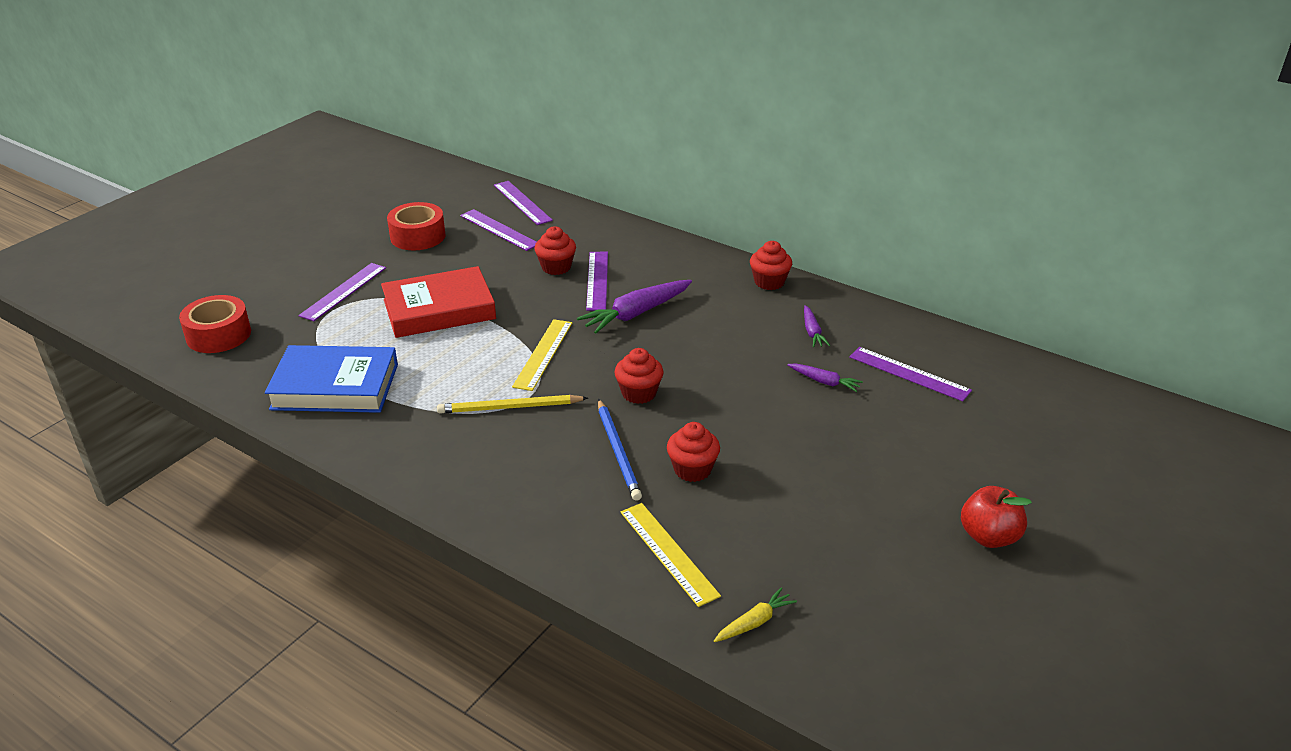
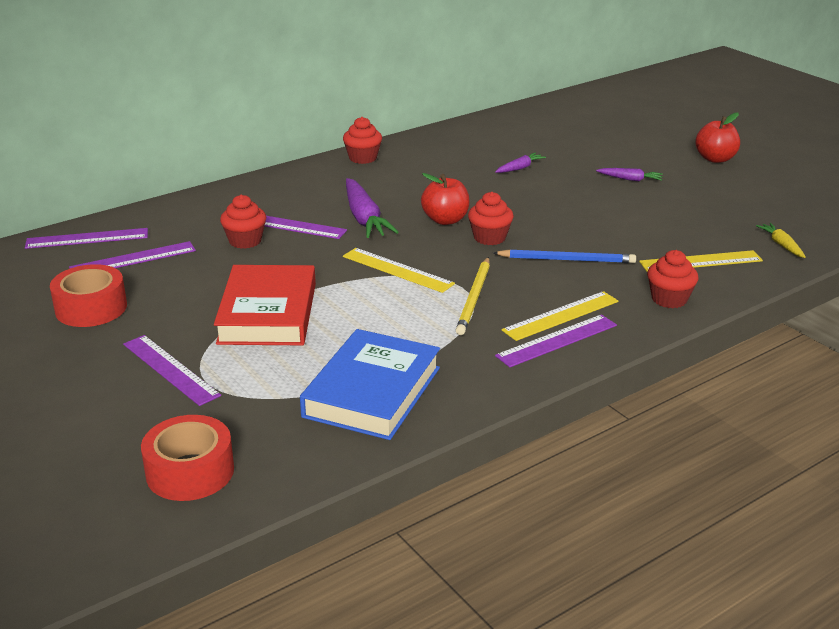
camera: 70 degrees left, 5 degrees down
red cupcake [667,422,720,482] -> red cupcake moved to [647,250,699,308]
purple carrot [804,305,830,347] -> purple carrot moved to [596,168,663,181]
purple ruler [849,347,972,401] -> purple ruler moved to [495,314,617,367]
none -> red apple [421,173,469,225]
none -> yellow ruler [502,291,619,341]

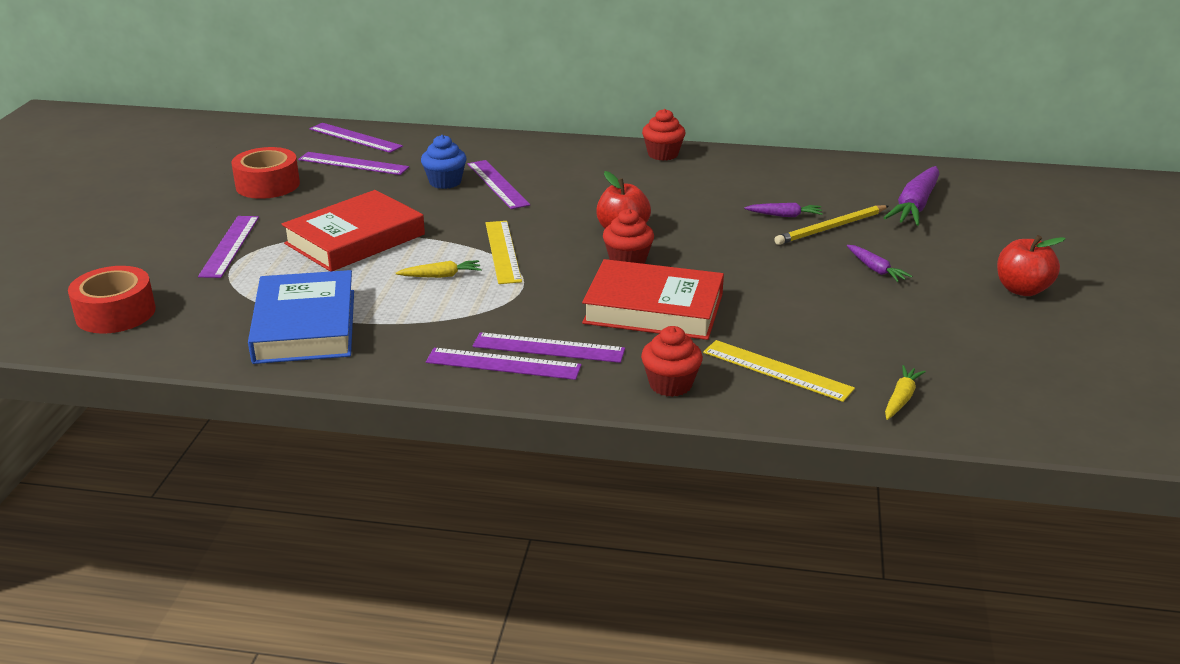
camera: 45 degrees right, 0 degrees up
red cupcake [220,195,266,249] -> blue cupcake [421,135,467,189]
blue book [300,329,440,440] -> blue book turned 75 degrees counterclockwise [248,270,354,364]
purple carrot [346,178,399,238] -> purple carrot moved to [884,166,939,226]
yellow pencil [456,257,490,335] -> yellow pencil moved to [774,205,889,245]
blue pencil [493,249,636,263] -> red book [582,259,724,340]
yellow ruler [502,291,619,341] -> purple ruler [473,332,625,363]
none -> yellow carrot [396,260,481,278]

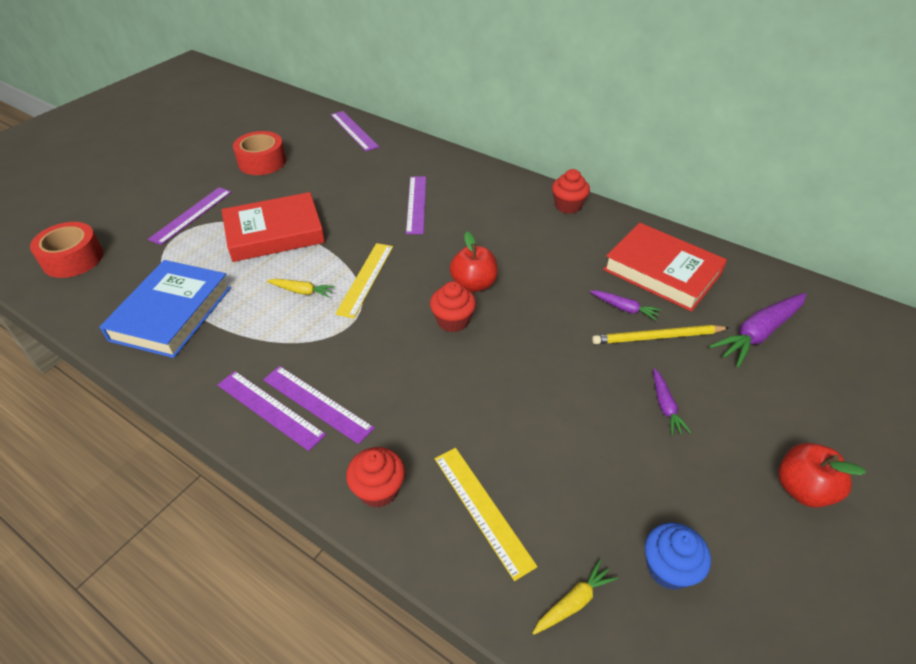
camera: 25 degrees right, 15 degrees up
purple ruler [298,152,409,175] -> none
blue cupcake [421,135,467,189] -> blue cupcake moved to [645,522,711,590]
red book [582,259,724,340] -> red book moved to [603,223,727,312]

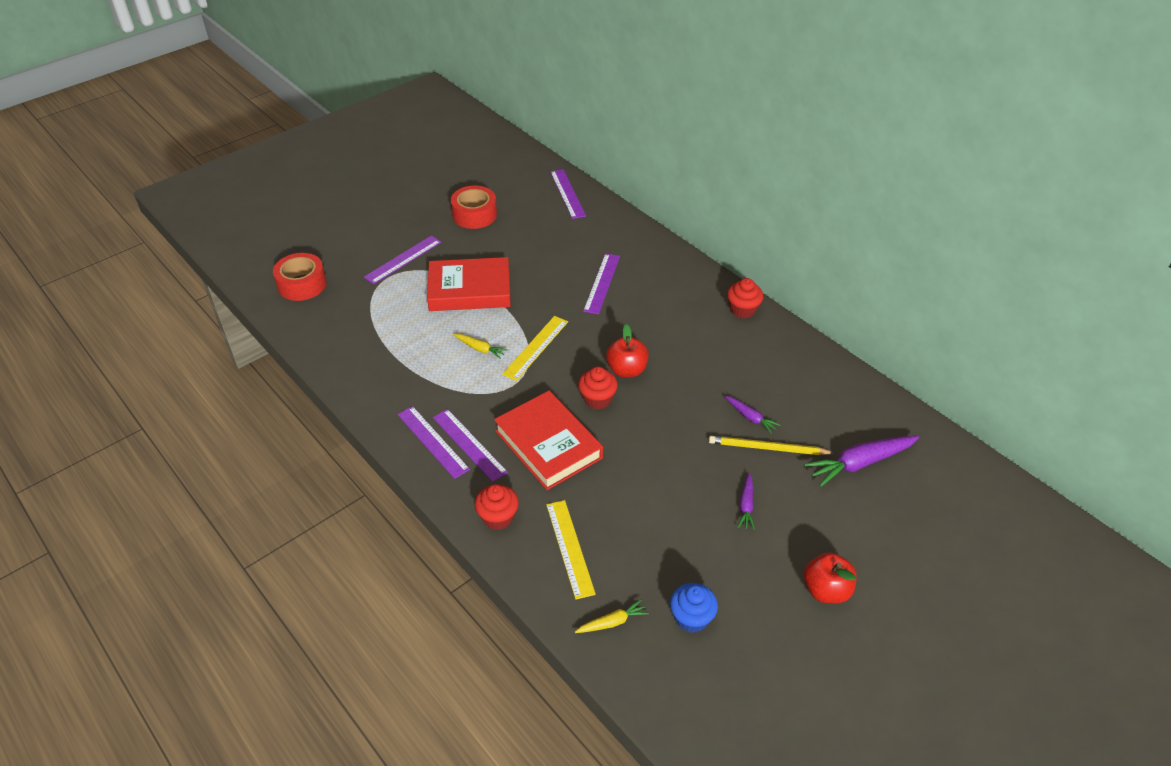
camera: 15 degrees right, 0 degrees up
blue book [100,260,231,358] -> none
red book [603,223,727,312] -> red book moved to [494,391,603,490]

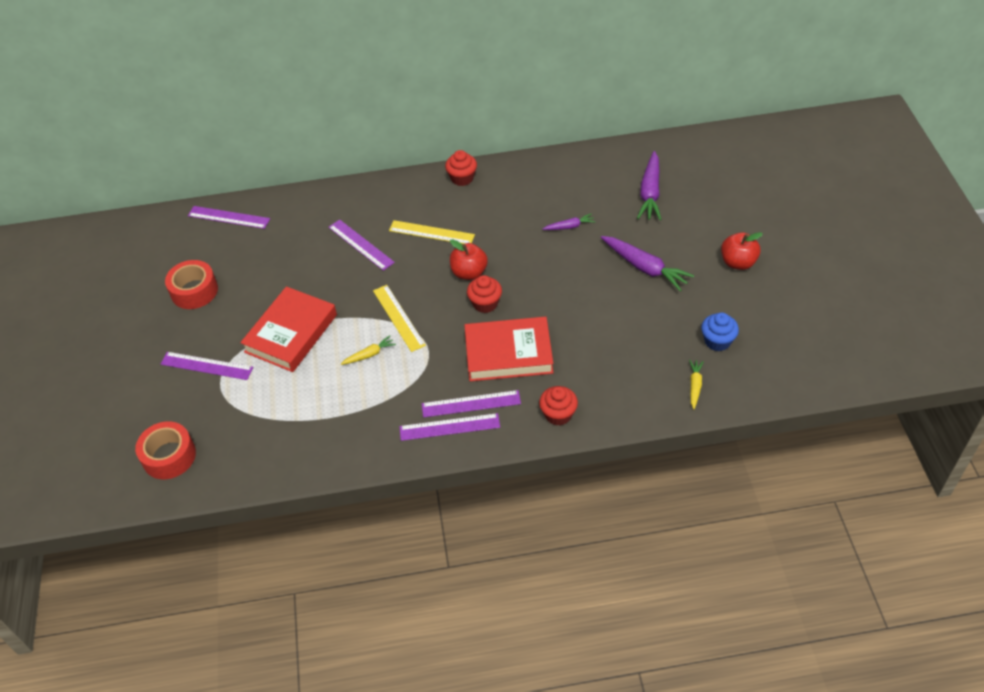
camera: 55 degrees left, 5 degrees up
purple ruler [364,235,441,284] -> purple ruler turned 60 degrees counterclockwise [161,352,253,380]
yellow ruler [546,500,596,600] -> yellow ruler moved to [389,220,475,244]
yellow pencil [709,436,834,455] -> none
purple carrot [738,473,755,530] -> purple carrot [601,236,694,291], size x1.88

